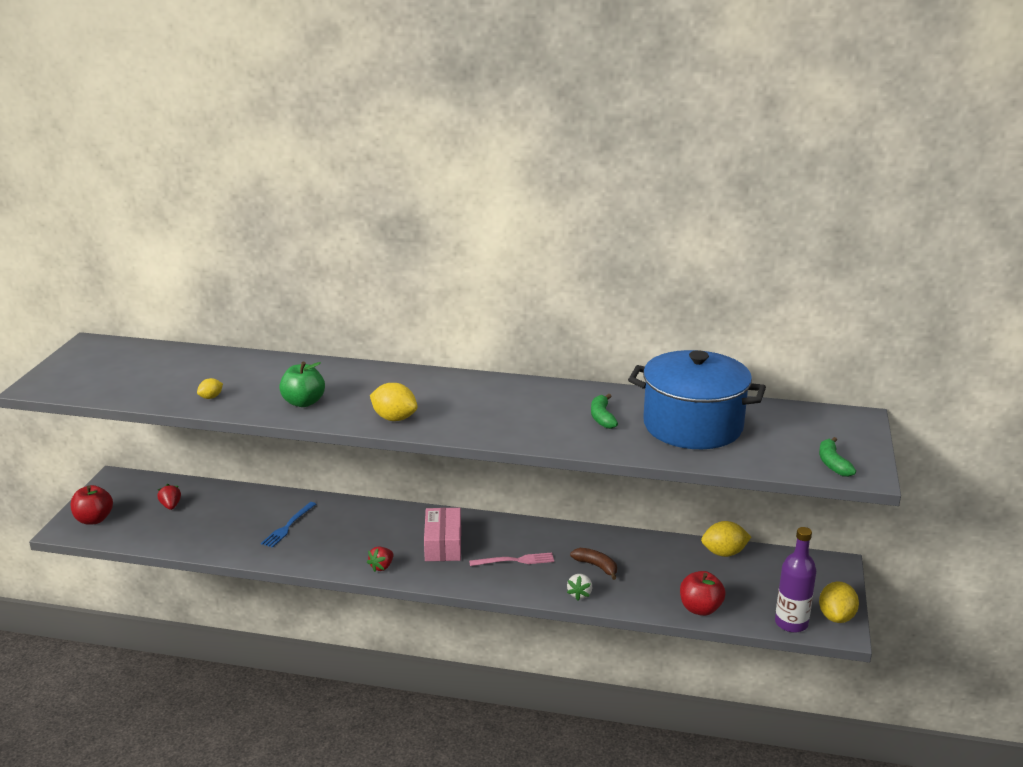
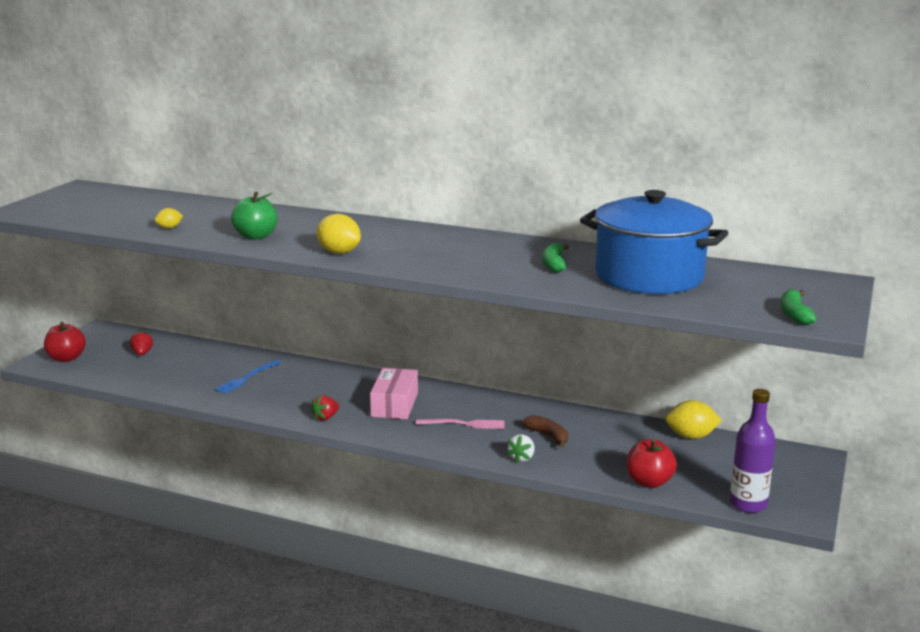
camera: 10 degrees right, 5 degrees down
yellow lemon [819,582,859,623] -> none

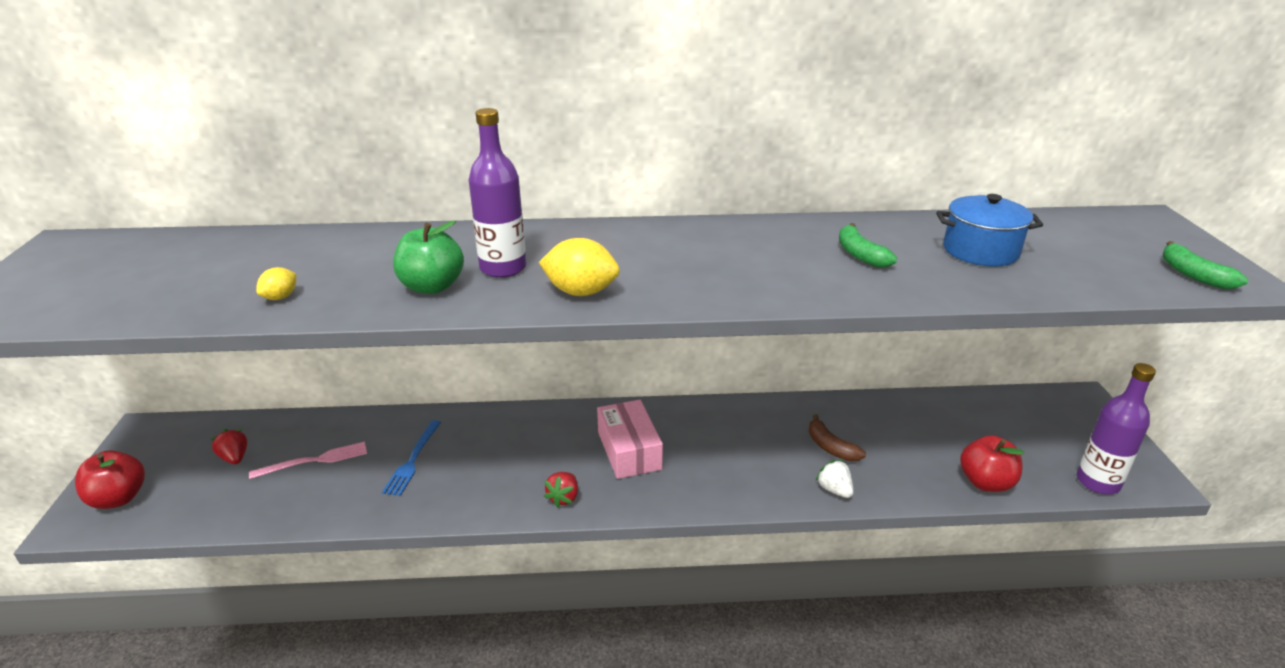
camera: 25 degrees left, 10 degrees up
pink fork [415,419,505,429] -> pink fork moved to [249,441,367,479]
white strawberry [507,434,535,463] -> white strawberry turned 150 degrees clockwise [816,460,854,498]
brown banana [522,415,568,448] -> brown banana turned 150 degrees counterclockwise [809,414,866,461]
blue pot [580,190,728,294] -> blue pot [936,194,1043,266], size x0.55
yellow lemon [665,400,722,439] -> none
none -> purple bottle [469,108,526,278]

